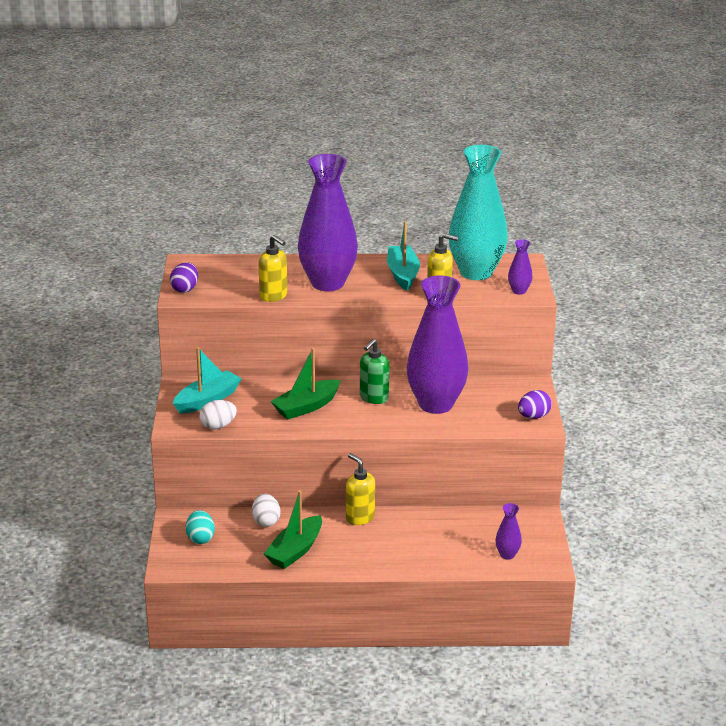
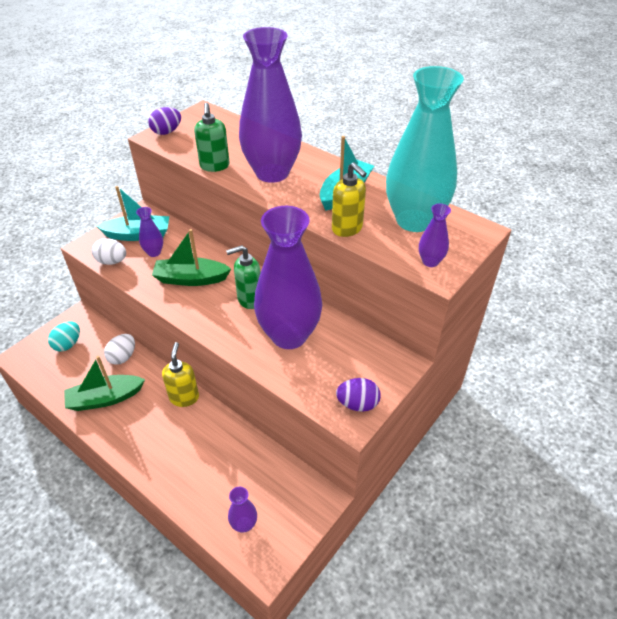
camera: 40 degrees right, 15 degrees up
yellow soap dispenser [259,235,287,302] -> green soap dispenser [194,103,230,172]
none -> purple vase [136,207,163,257]

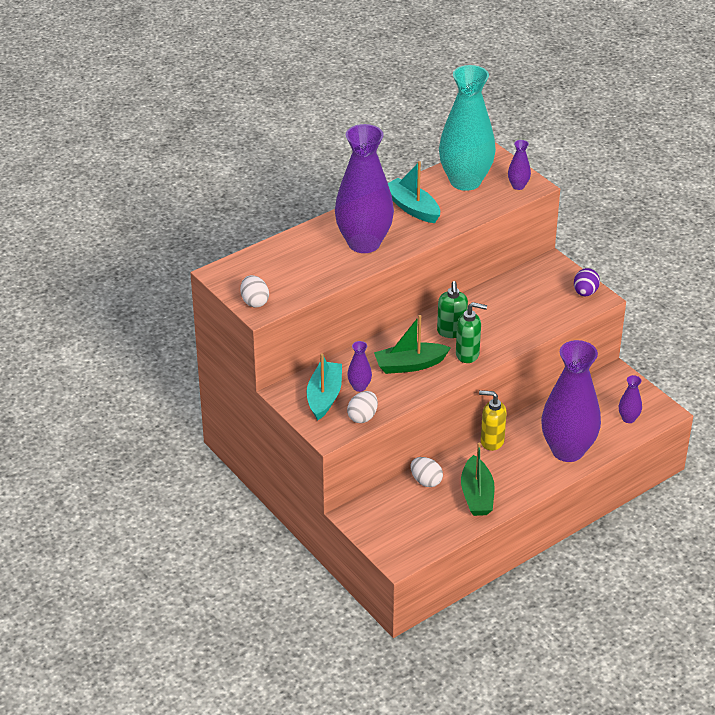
camera: 75 degrees left, 5 degrees down
turquoise egg [48,321,80,351] -> none
purple egg [148,107,181,135] -> white egg [240,275,269,308]
green boat [152,229,231,286] -> green boat turned 60 degrees clockwise [374,315,451,374]
green soap dispenser [194,103,230,172] -> green soap dispenser moved to [456,302,487,363]
purple vase [254,206,322,349] -> purple vase moved to [541,340,601,462]
yellow soap dispenser [332,162,367,237] -> none

